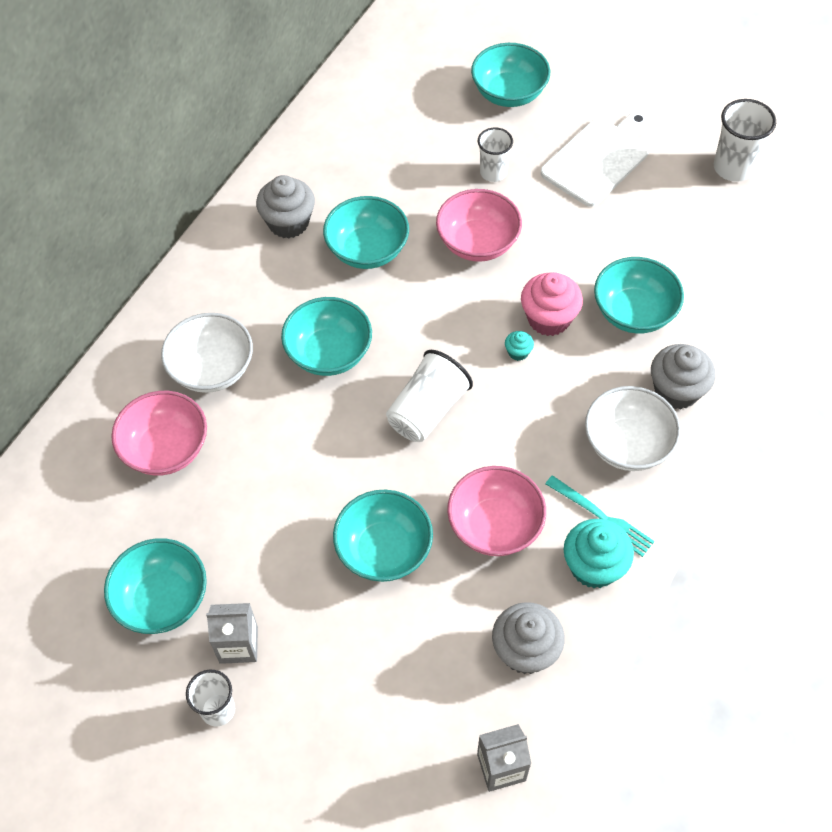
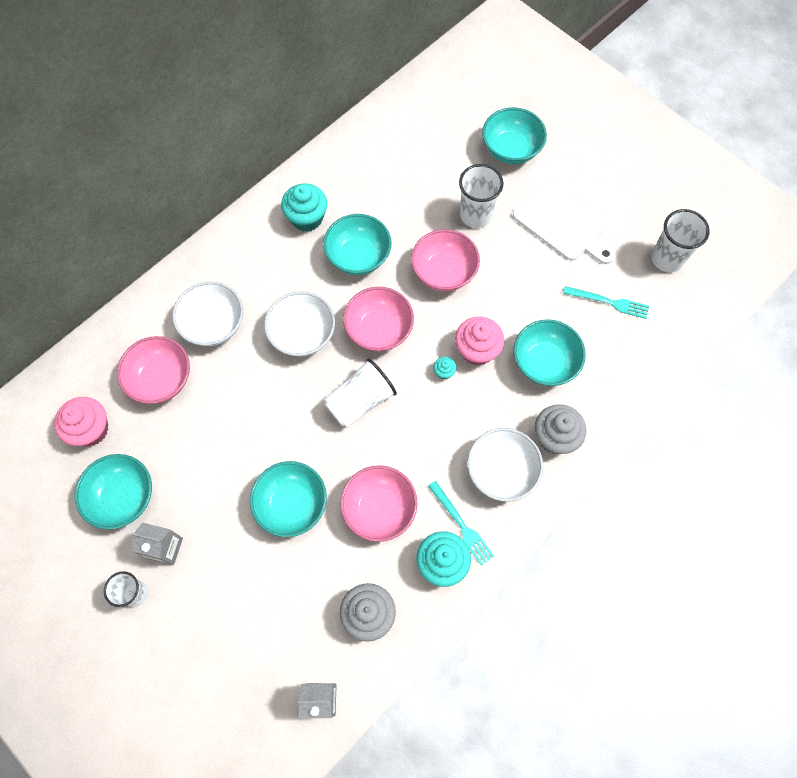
camera: 15 degrees right, 10 degrees up
grey cupcake [256,175,315,239] -> turquoise cupcake [281,183,327,232]
turquoise bowl [281,297,372,376] -> white bowl [264,291,335,357]
white cup [478,128,513,182] -> white cup [459,164,503,228], size x1.50
white cutting board [541,111,649,207] -> white cutting board turned 75 degrees clockwise [513,182,615,264]
none -> pink cupcake [54,397,108,446]
none -> pink bowl [343,287,414,351]
none -> turquoise fork [563,286,649,319]

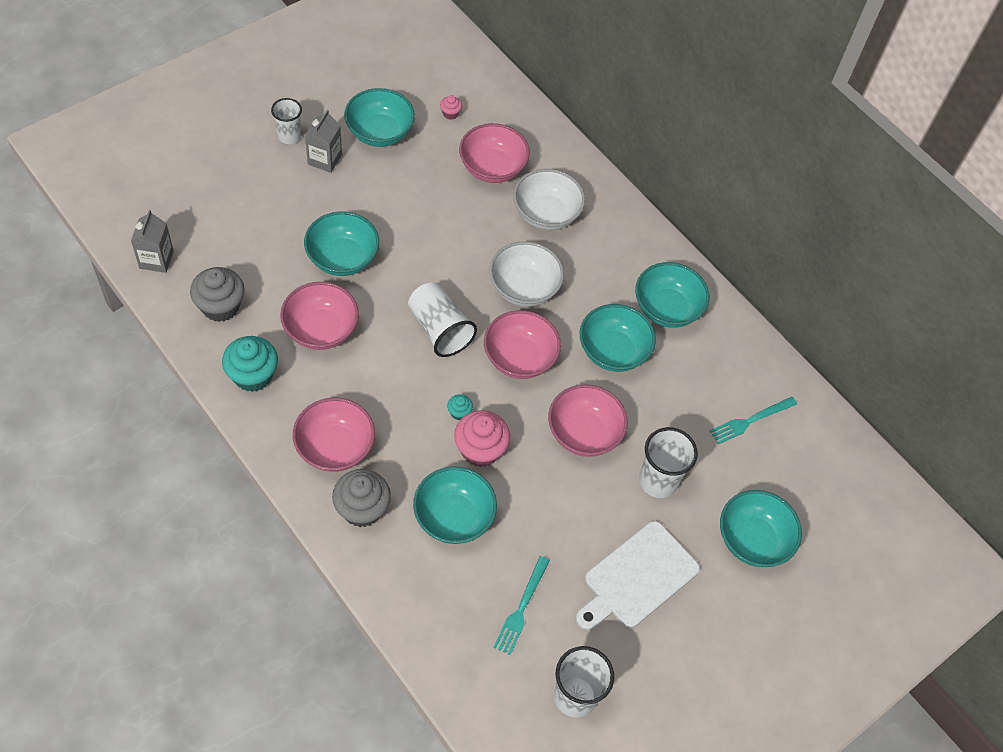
camera: 90 degrees right, 10 degrees down
pink cupcake [54,397,108,446] -> pink cupcake [440,95,462,120], size x0.47
turquoise cupcake [281,183,327,232] -> turquoise bowl [635,262,710,328]
turquoise fork [428,481,494,566] -> turquoise fork moved to [710,397,797,444]
white bowl [467,428,543,502] -> pink bowl [293,398,375,472]

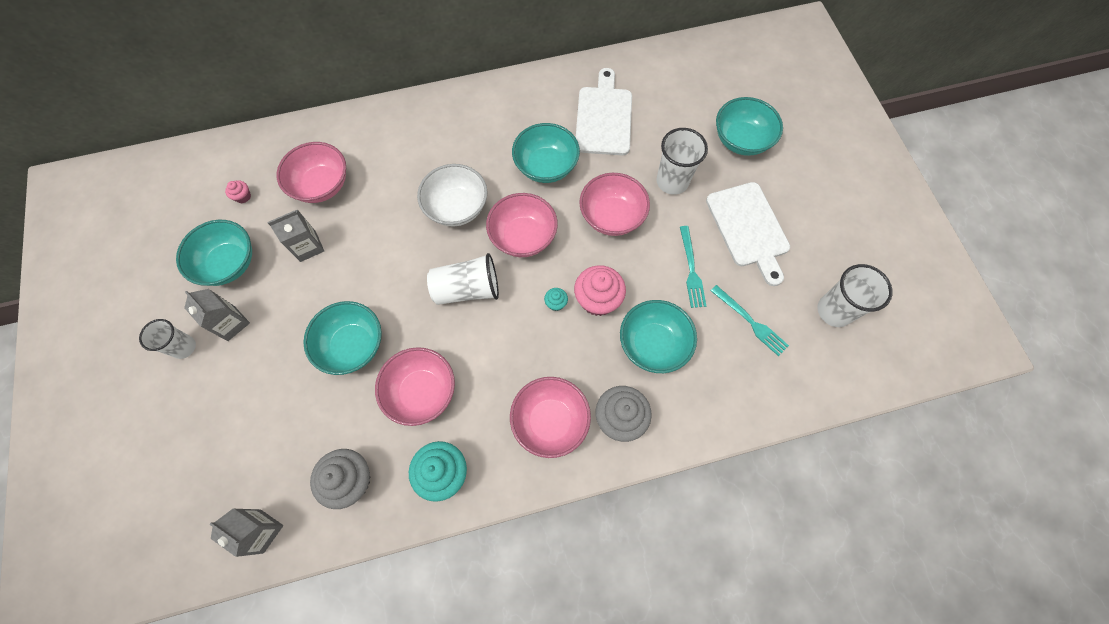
camera: 60 degrees left, 10 degrees up
white bowl [513,169,585,230] -> none
turquoise bowl [635,262,710,328] -> none
turquoise fork [710,397,797,444] -> turquoise fork moved to [680,226,706,308]
none -> grey carton [267,210,324,262]
none -> white cutting board [576,68,632,155]

